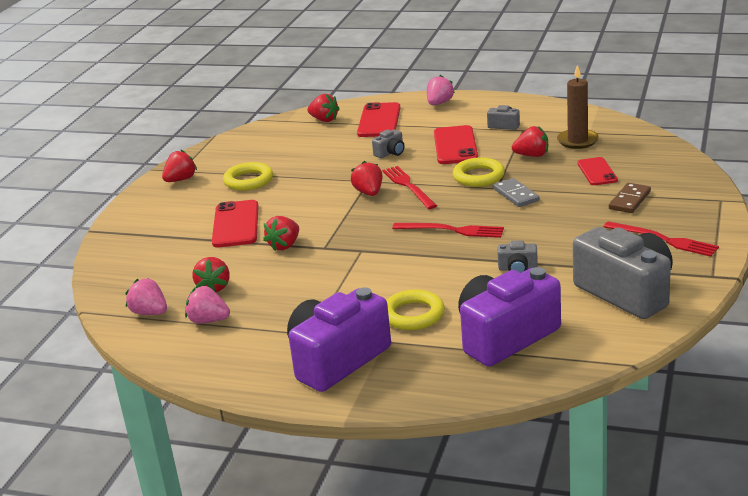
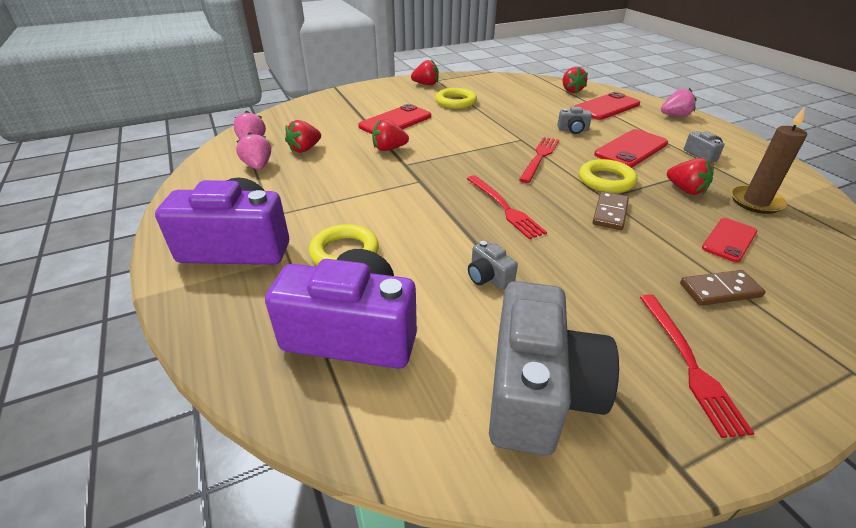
camera: 45 degrees right, 10 degrees up
red strawberry [351,161,383,196] -> none
grey domino [493,178,539,207] -> brown domino [593,191,629,230]

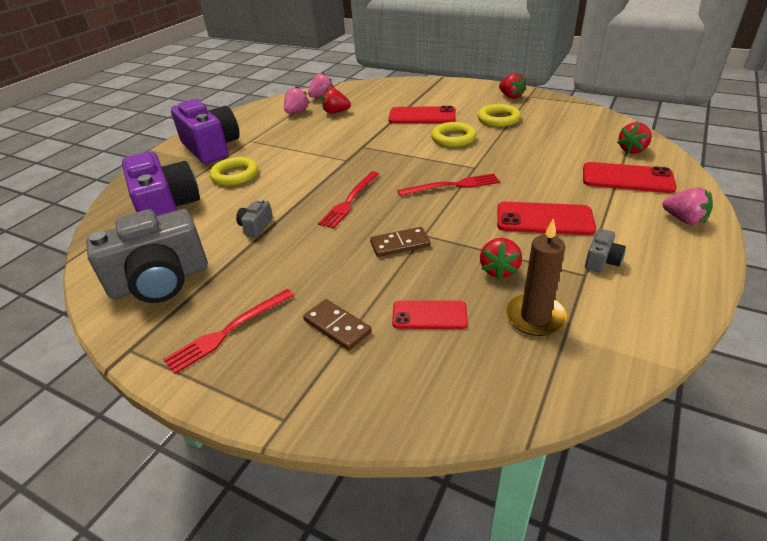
camera: 55 degrees right, 0 degrees up
red strawberry [372,119,409,151] -> none
grey camera [557,107,592,134] -> none
yellow ring [579,159,637,193] -> yellow ring moved to [431,122,476,147]

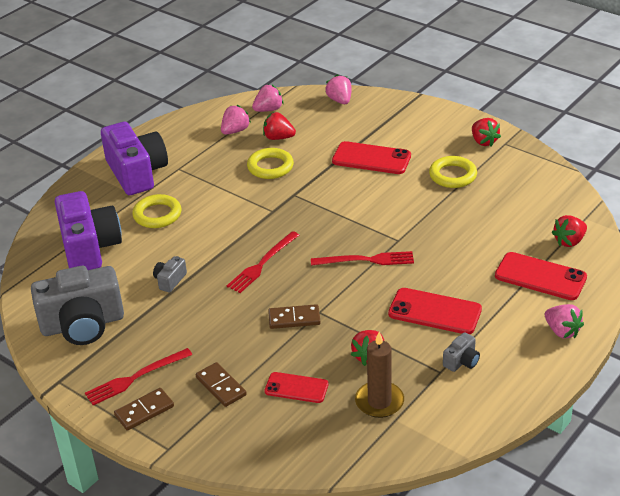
camera: 10 degrees right, 0 degrees up
yellow ring [431,122,476,147] -> yellow ring moved to [247,148,294,179]
none -> brown domino [114,388,174,431]
none -> pink strawberry [325,75,352,104]

